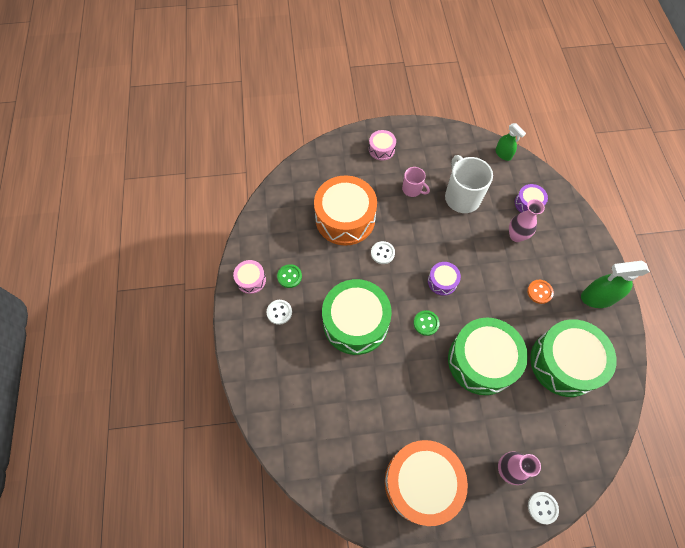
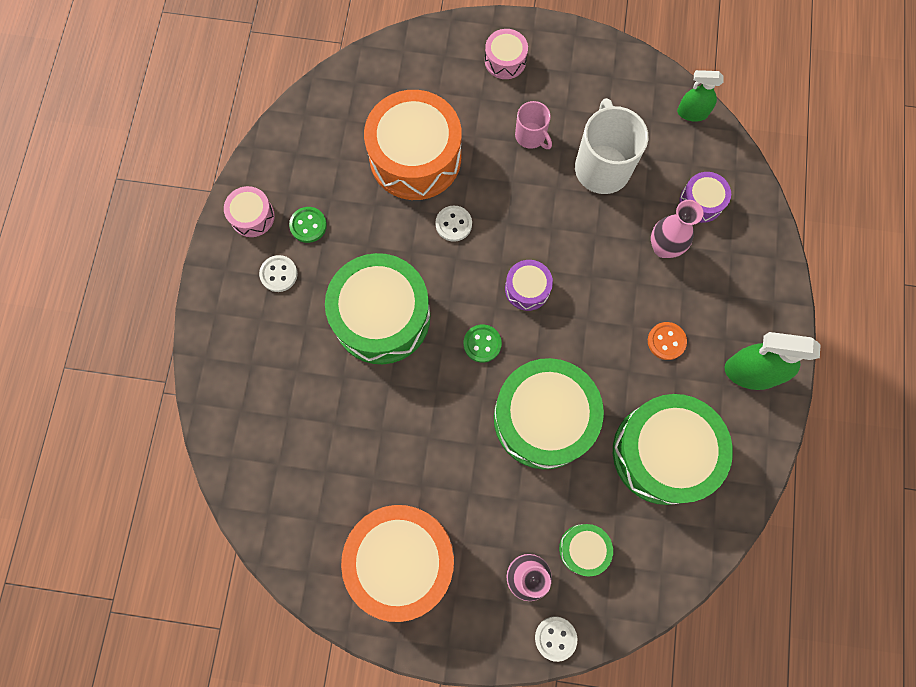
camera: 15 degrees right, 10 degrees up
green spray bottle [495,123,526,161] -> green spray bottle turned 120 degrees clockwise [677,70,724,122]
none -> green drum [559,524,613,577]

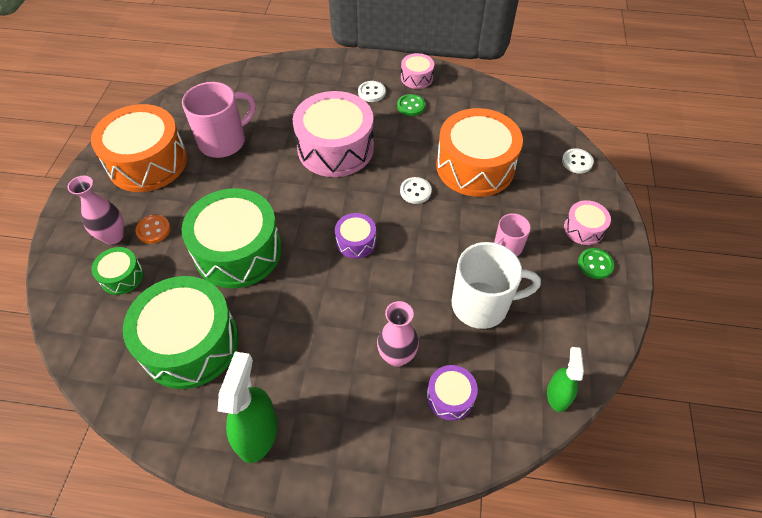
camera: 90 degrees right, 20 degrees down
green drum [325,253,430,364] -> pink drum [293,91,374,177]
green button [464,324,502,363] -> green button moved to [578,248,614,279]
white button [535,616,577,662] -> white button moved to [562,148,594,174]
orange button [648,322,687,360] -> orange button moved to [136,215,171,244]
none -> pink mug [182,82,256,158]

